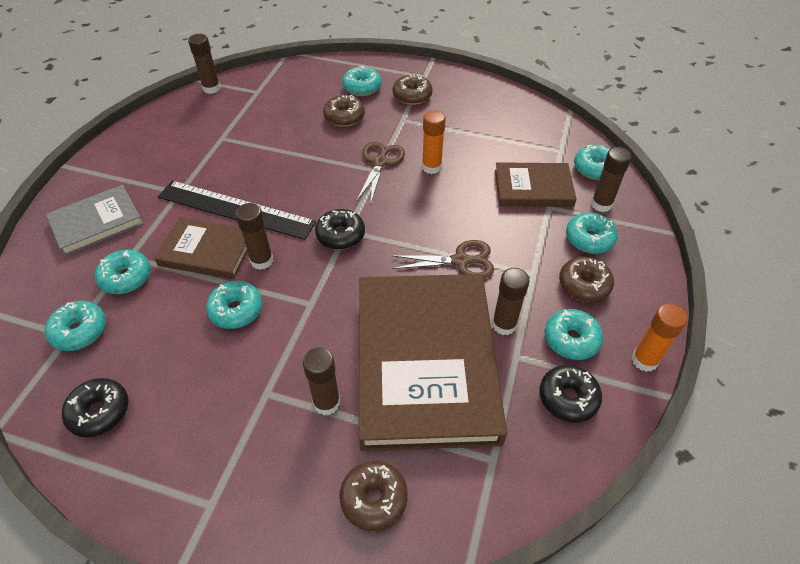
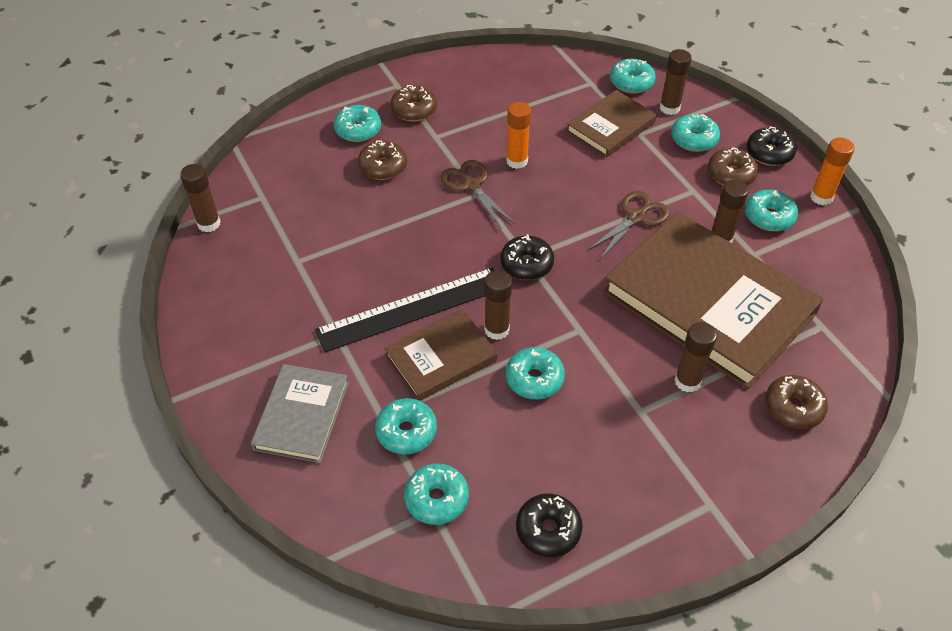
camera: 45 degrees left, 0 degrees up
black donut [539,365,602,423] -> black donut moved to [747,126,797,166]

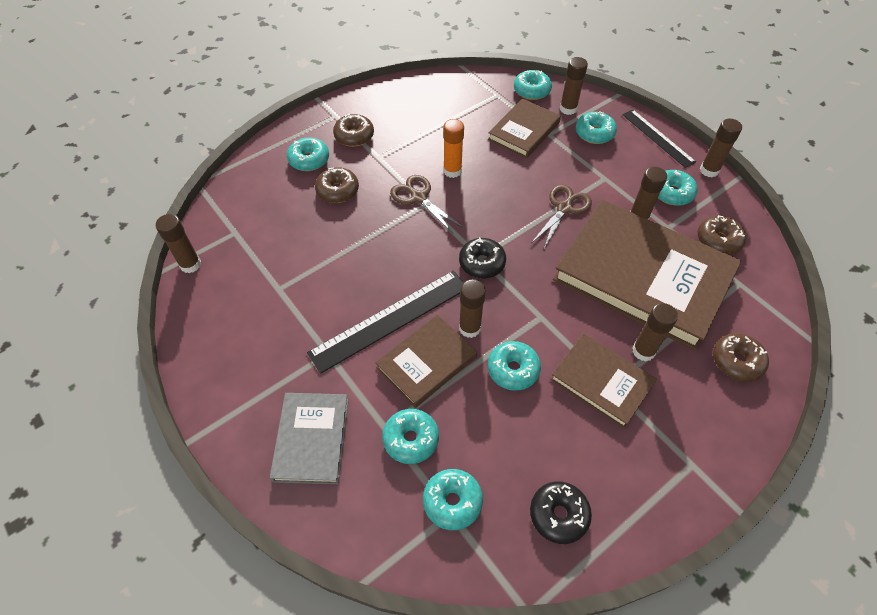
camera: 10 degrees left, 5 degrees up
brown donut [708,147,759,185] -> brown donut moved to [698,215,746,255]
black donut [747,126,797,166] -> black ruler [622,110,696,168]
orange glue stick [810,137,855,205] -> brown glue stick [700,119,742,177]
none -> brown book [550,333,657,428]

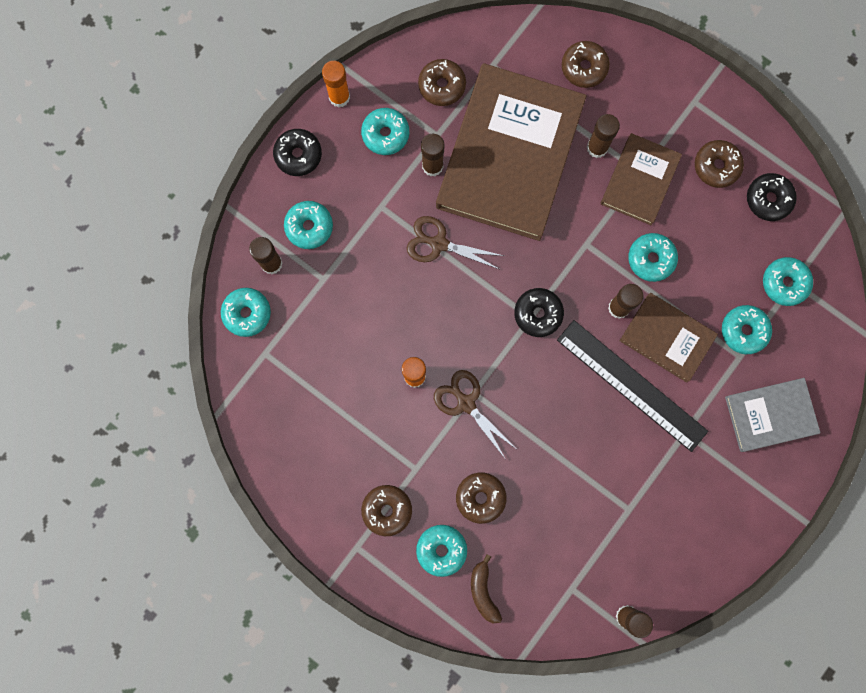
camera: 105 degrees left, 25 degrees up
brown scissors [390,175,464,233] -> brown scissors turned 105 degrees clockwise [434,370,515,458]
brown book [488,98,561,158] -> none
black ruler [622,110,696,168] -> black donut [273,129,322,176]
brown glue stick [700,119,742,177] -> orange glue stick [322,61,350,108]
none -> brown banana [471,554,502,623]
none -> brown donut [695,140,744,188]

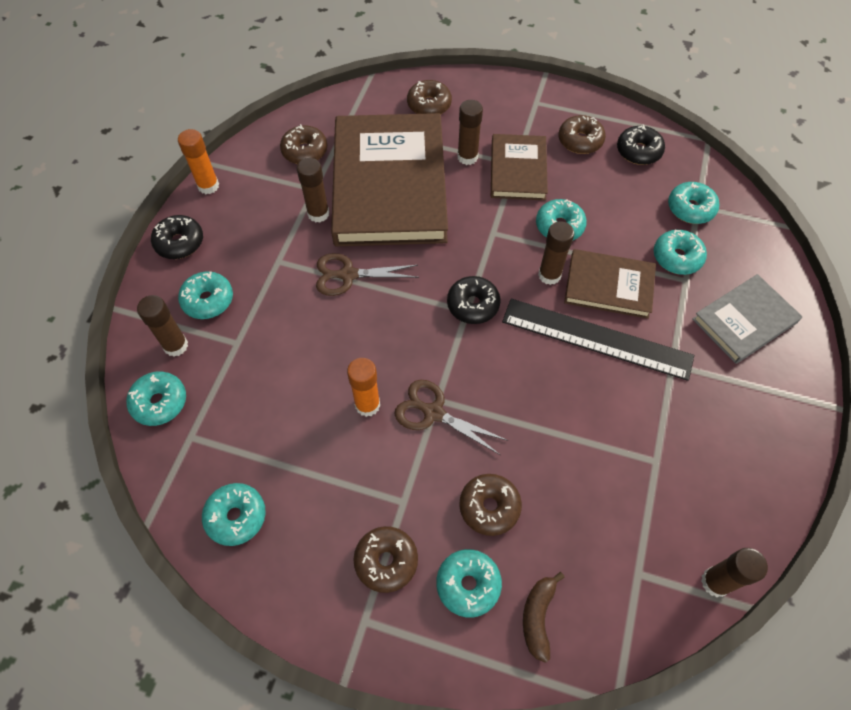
camera: 20 degrees left, 20 degrees down
turquoise donut [361,108,409,155] -> turquoise donut moved to [202,483,266,546]
brown banana [471,554,502,623] -> brown banana turned 45 degrees clockwise [523,572,565,663]

